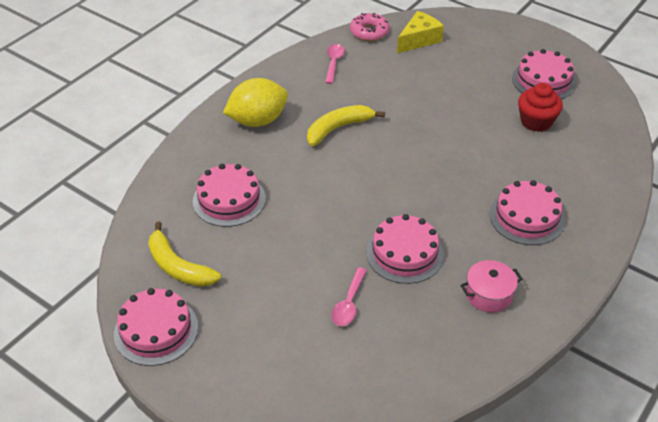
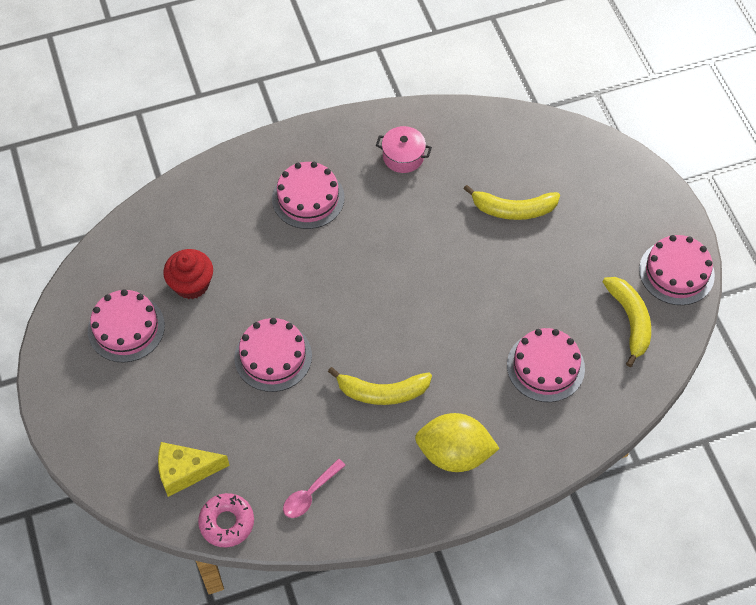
camera: 145 degrees left, 15 degrees up
pink spoon [331,267,367,326] -> yellow banana [464,185,560,220]
pink cake [366,214,444,284] -> pink cake moved to [234,318,312,392]

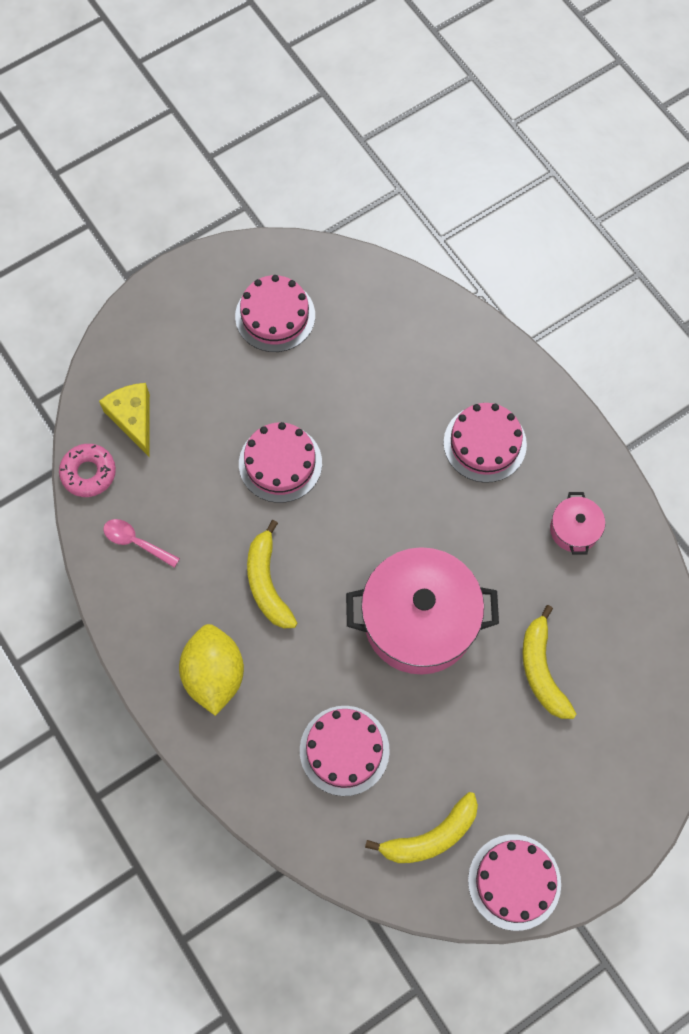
camera: 75 degrees right, 10 degrees up
red cupcake [163,249,213,299] -> none
none -> pink pot [346,547,499,674]

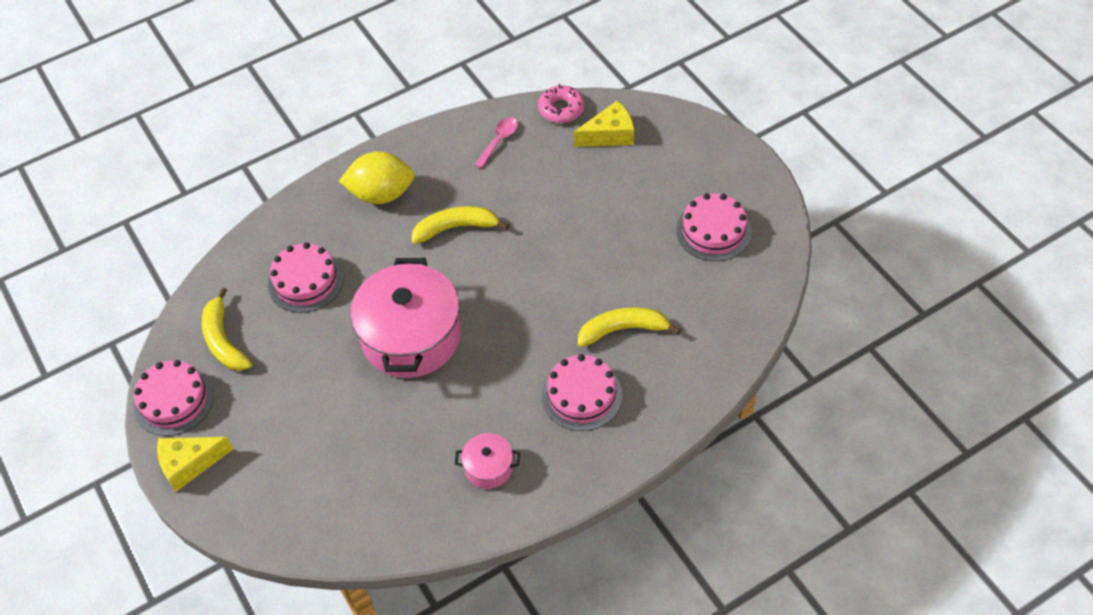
camera: 95 degrees right, 15 degrees down
pink cake [239,422,322,503] -> none
yellow banana [522,605,576,719] -> yellow banana moved to [578,307,681,347]
none -> yellow cheese [157,437,233,492]

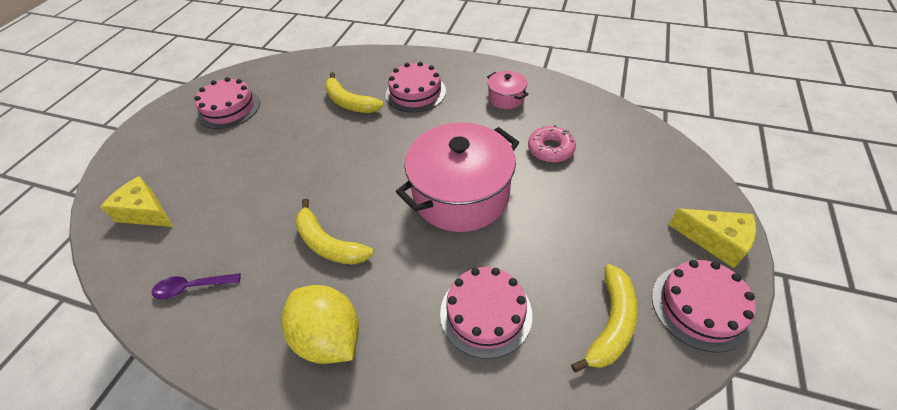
camera: 130 degrees left, 5 degrees down
pink spoon [475,117,518,169] -> purple spoon [152,273,241,299]
pink donut [538,84,584,123] -> pink donut moved to [528,125,576,162]

